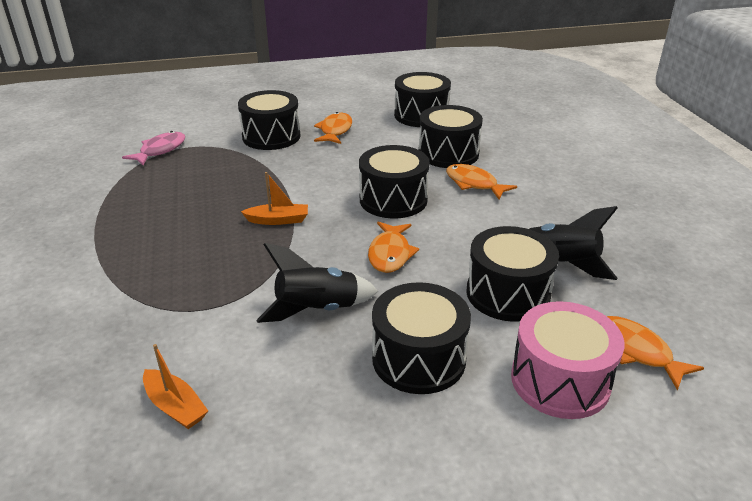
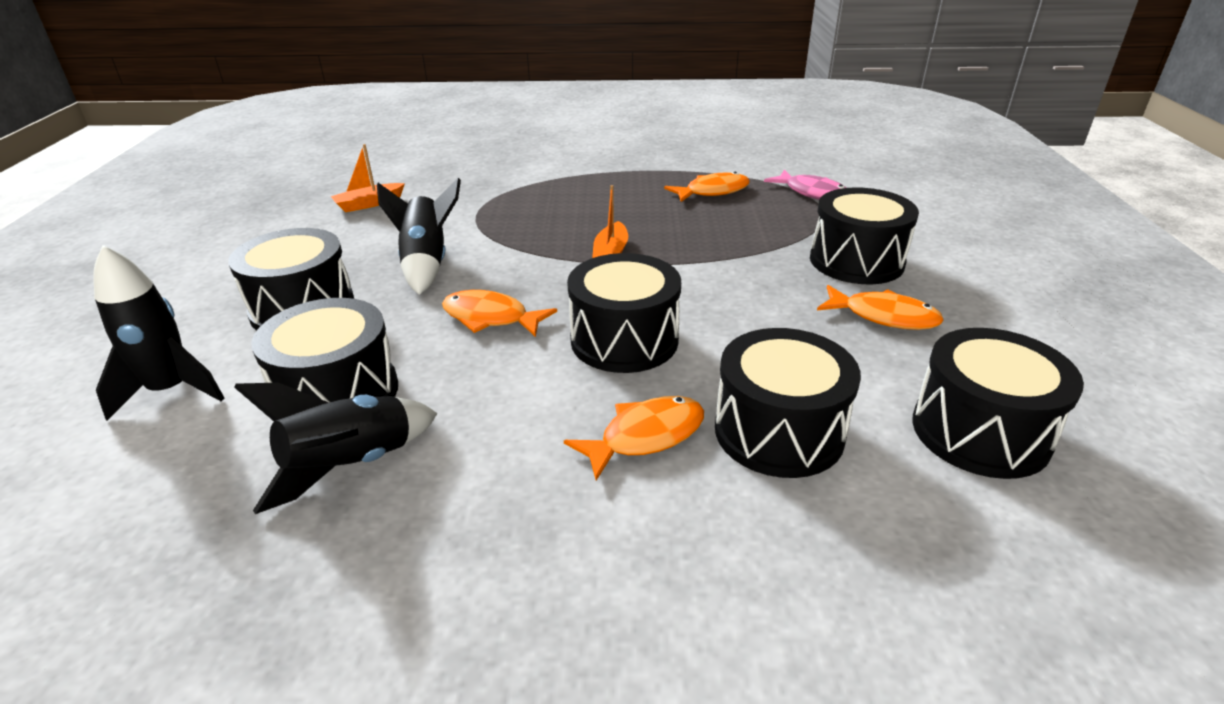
camera: 105 degrees right, 0 degrees up
pink drum [511,301,624,419] -> black rocket [93,245,224,420]
orange fish [607,316,704,391] -> orange fish moved to [664,172,750,202]

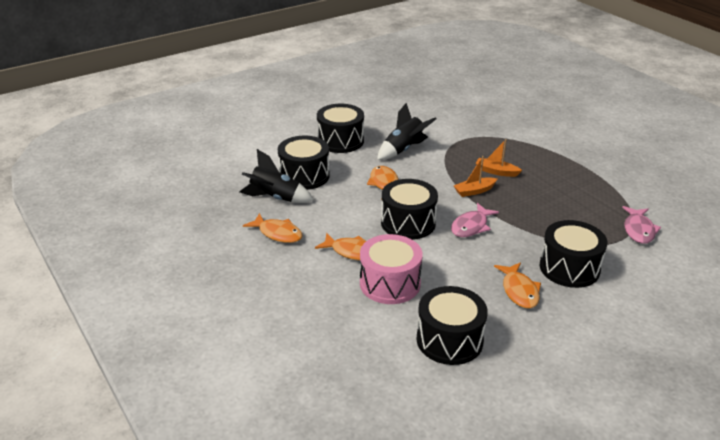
camera: 55 degrees right, 0 degrees up
black rocket [93,245,224,420] -> none
orange boat [331,144,405,212] -> orange boat moved to [476,139,522,177]
orange fish [664,172,750,202] -> orange fish moved to [243,213,303,243]
black drum [715,328,861,478] -> pink drum [360,234,423,304]
none -> pink fish [451,203,499,237]

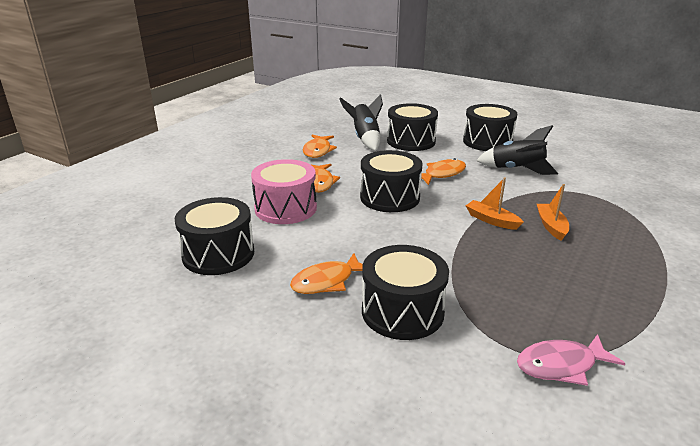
camera: 65 degrees right, 5 degrees down
pink fish [451,203,499,237] -> none

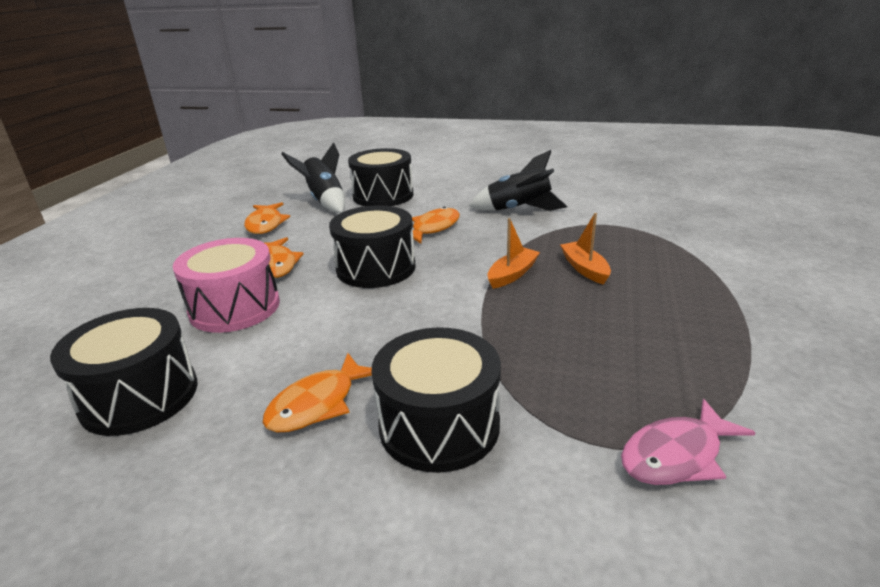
camera: 15 degrees left, 0 degrees up
black drum [463,104,517,151] -> none
orange boat [465,178,524,230] -> orange boat turned 105 degrees clockwise [487,218,540,289]

